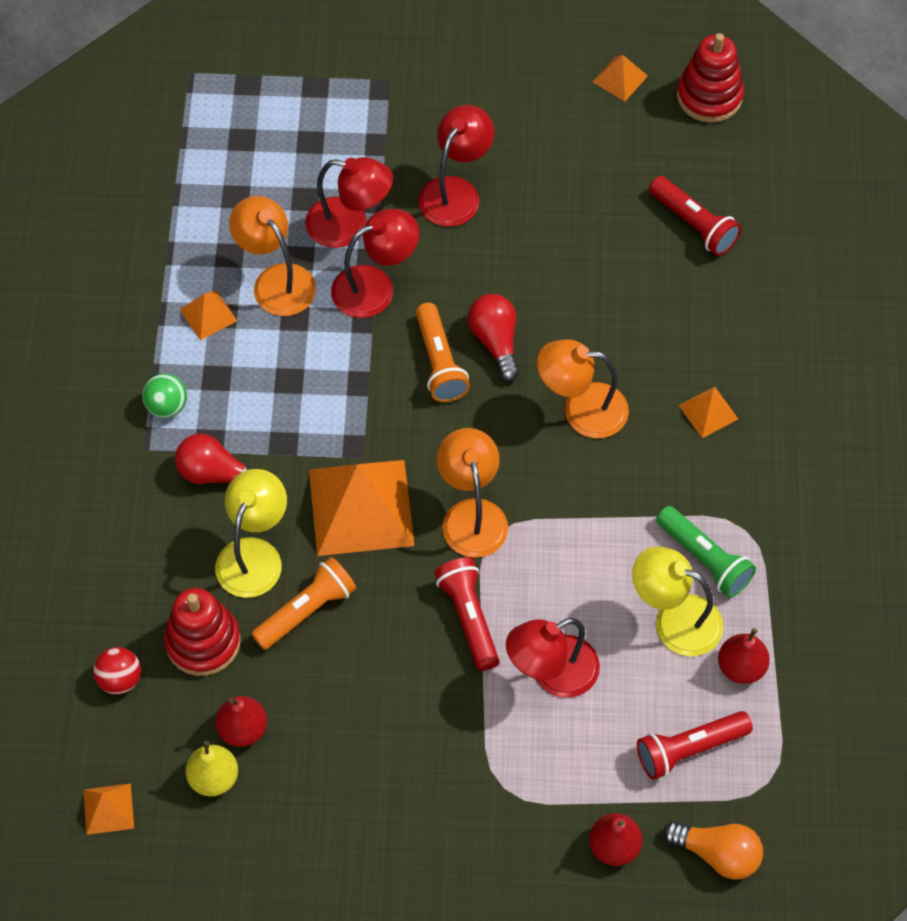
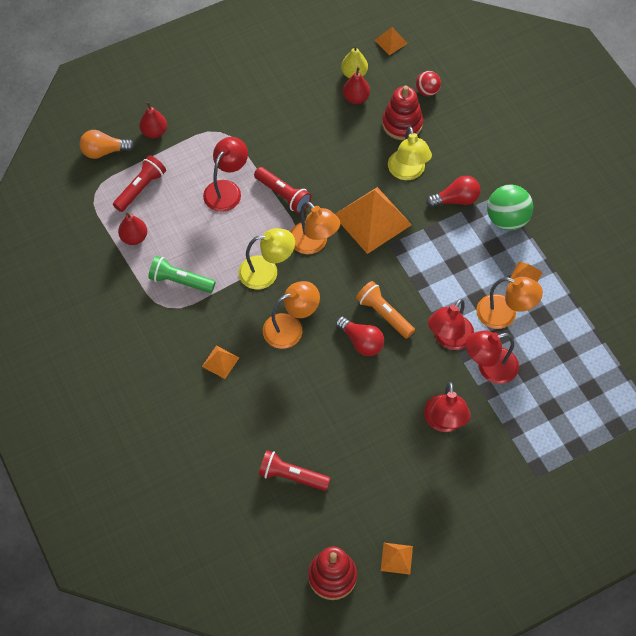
camera: 150 degrees right, 0 degrees up
green ball [142,374,187,418] -> green ball [487,184,533,231], size x1.72
orange flashlight [251,557,357,650] -> none
yellow lamp [632,546,723,656] -> yellow lamp moved to [238,228,295,289]

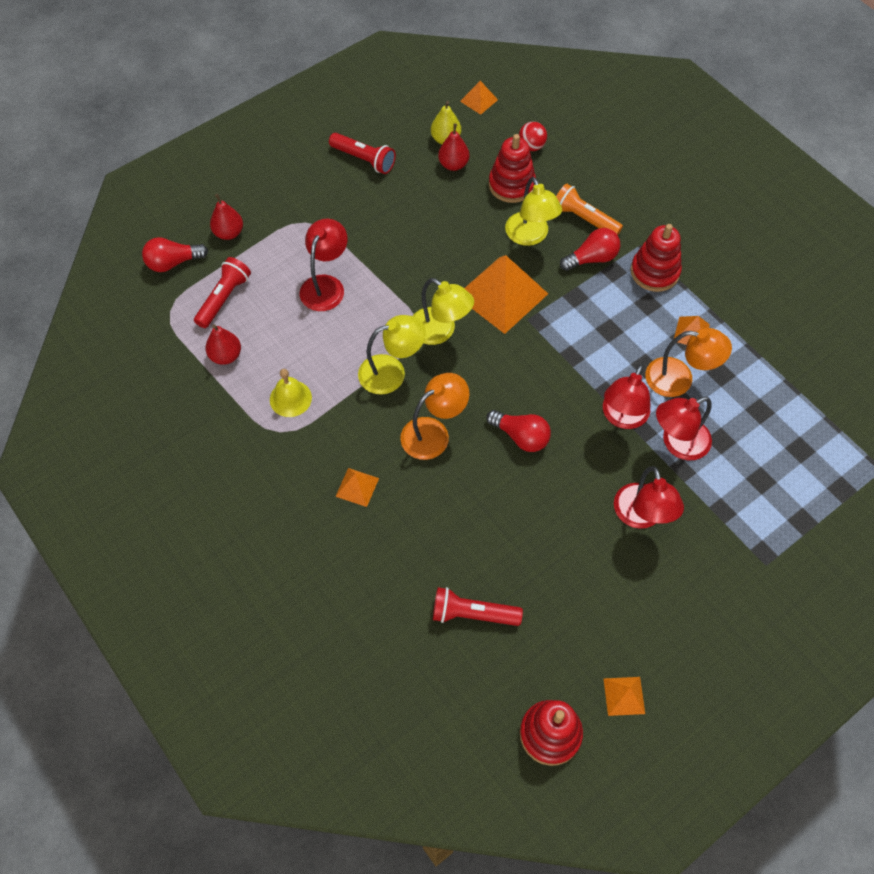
camera: 10 degrees left, 0 degrees up
orange light bulb [80,130,135,159] -> red light bulb [142,237,208,272]
green flashlight [148,256,216,293] -> yellow bell [270,369,312,417]
red flashlight [254,167,311,213] -> red flashlight moved to [329,133,396,174]
orange lamp [290,201,340,254] -> yellow lamp [413,278,474,345]
orange flashlight [356,281,415,339] -> orange flashlight moved to [556,183,623,235]
green ball [487,184,533,231] -> red stacking toy [631,224,682,292]

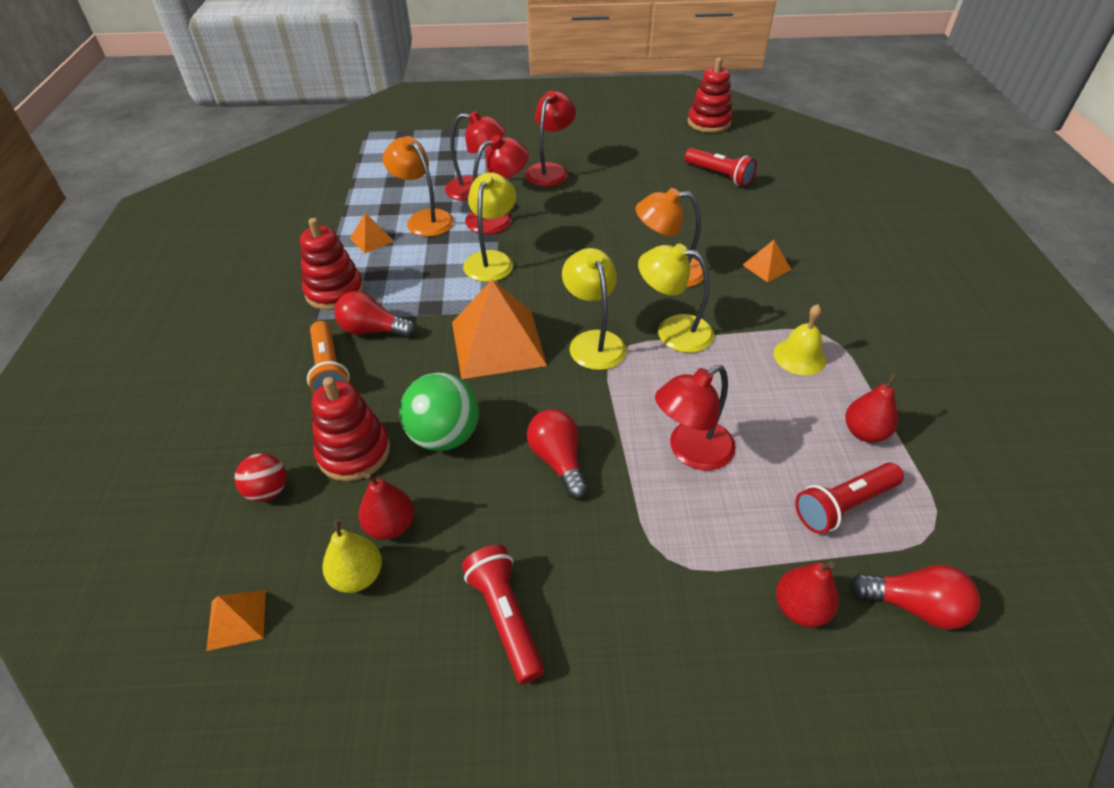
camera: 145 degrees left, 15 degrees down
red light bulb [486,410,551,452] -> red light bulb moved to [527,409,588,499]
yellow lamp [505,177,562,246] -> yellow lamp moved to [463,172,516,282]
orange pyramid [604,677,645,716] -> none
none -> green ball [400,372,479,451]

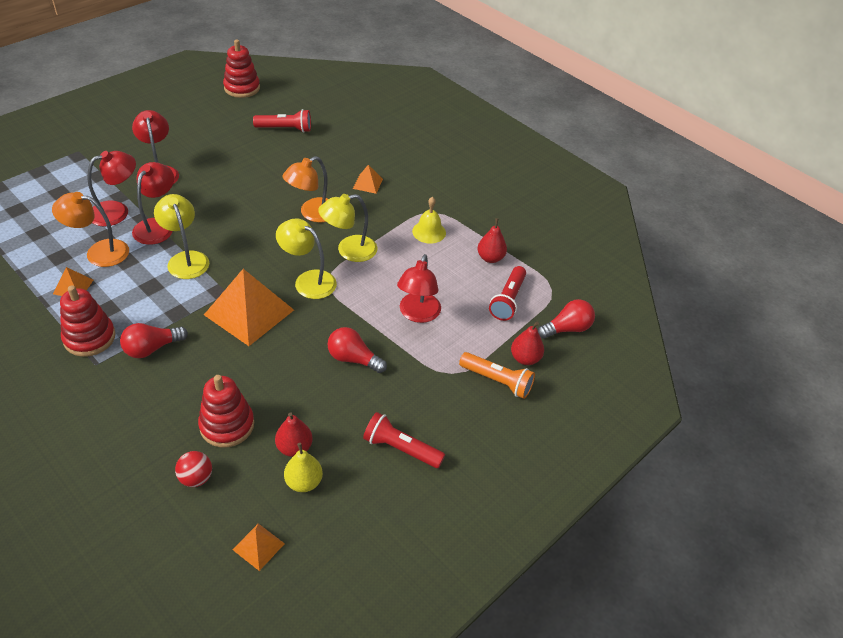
camera: 45 degrees left, 0 degrees up
orange flashlight [307,321,350,394] -> orange flashlight moved to [459,352,535,399]
green ball [400,372,479,451] -> none

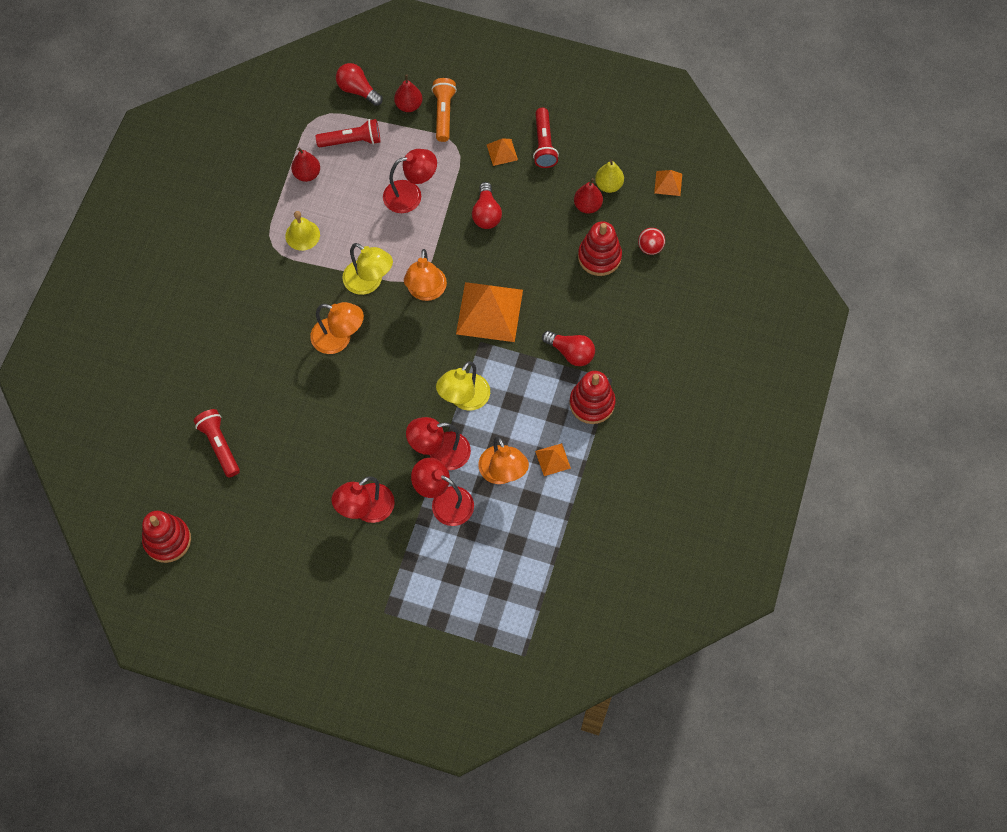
camera: 115 degrees left, 20 degrees up
yellow lamp [276,218,337,299] -> orange lamp [404,249,447,301]
orange pyramid [353,165,383,194] -> orange pyramid moved to [487,138,518,166]

